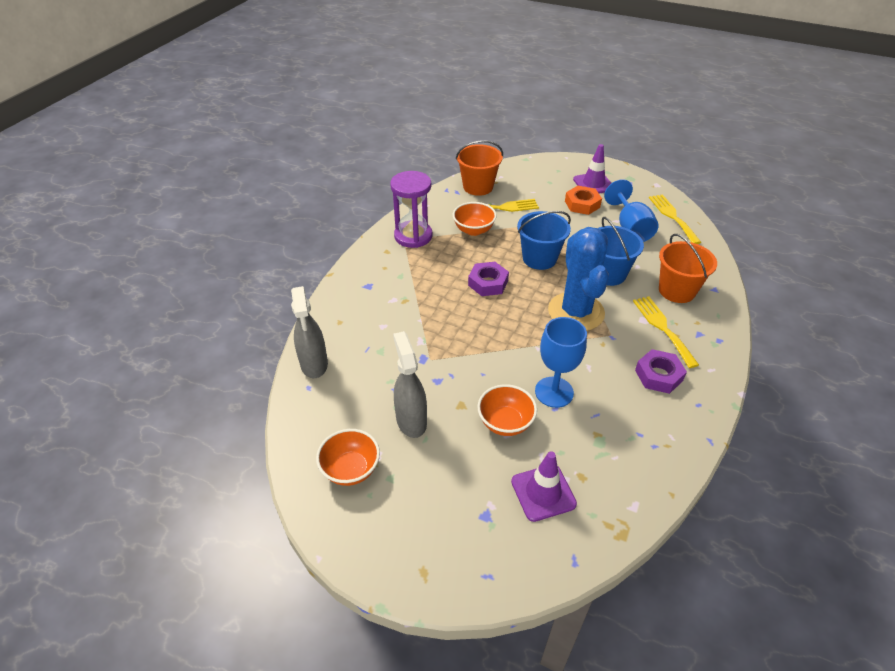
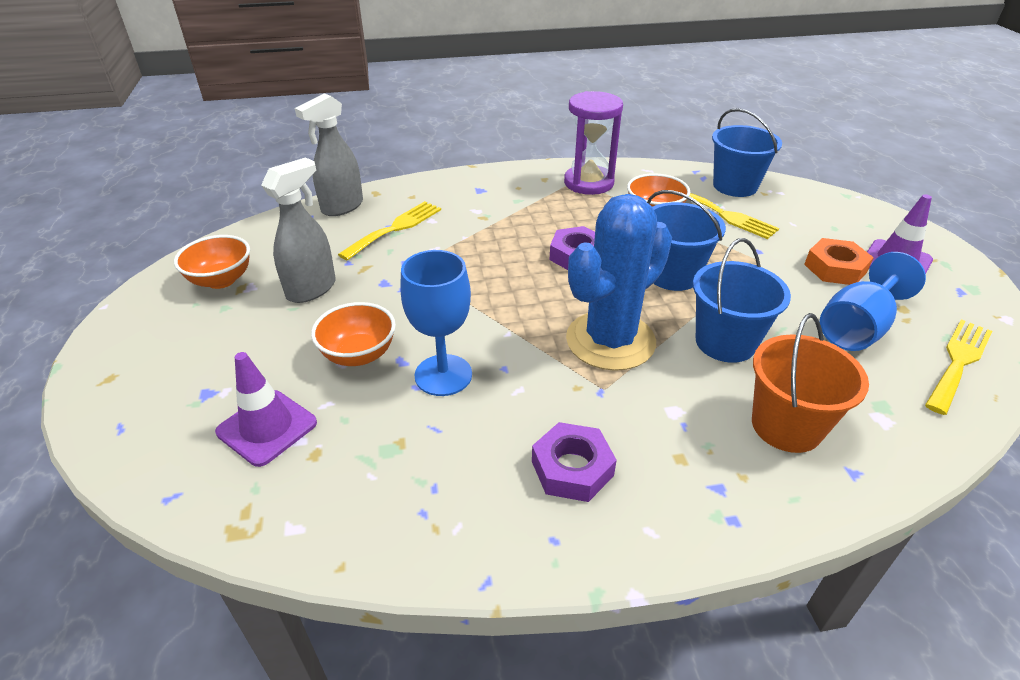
camera: 55 degrees right, 5 degrees down
orange bucket [456,140,503,196] -> blue bucket [712,108,782,197]
yellow fork [633,296,699,368] -> yellow fork moved to [338,201,441,261]

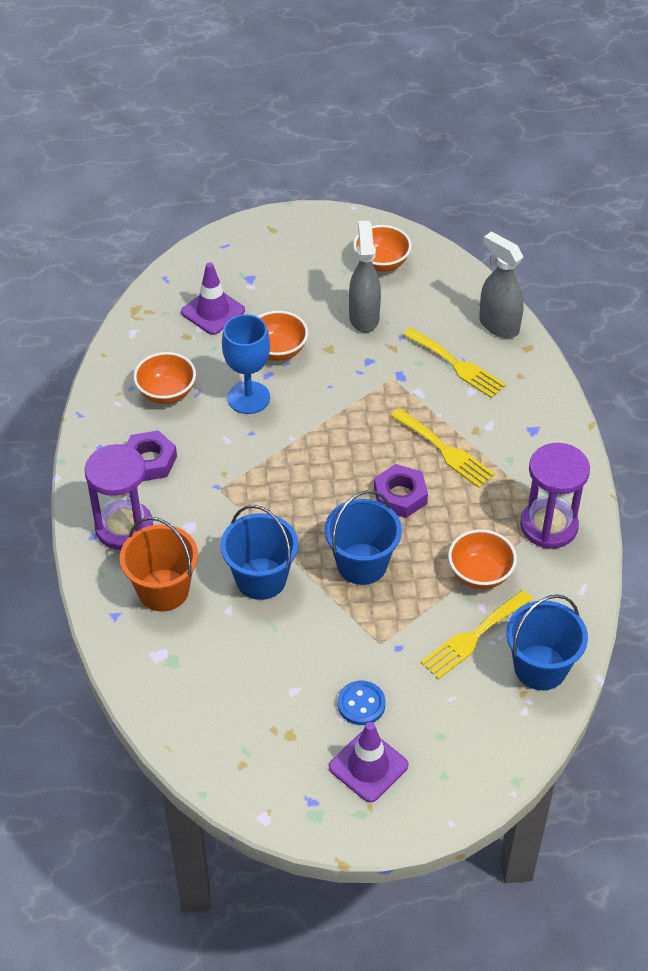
camera: 95 degrees right, 10 degrees up
grey spray bottle [261,157,336,303] -> grey spray bottle turned 135 degrees counterclockwise [349,221,381,333]
blue cactus [566,194,672,371] -> none
orange nut [804,238,874,285] -> blue button [338,681,386,725]
blue goblet [820,252,926,351] -> none
yellow fork [925,319,992,415] -> yellow fork moved to [391,408,495,488]
none -> purple hourglass [84,444,153,550]
none -> orange bowl [133,352,196,404]

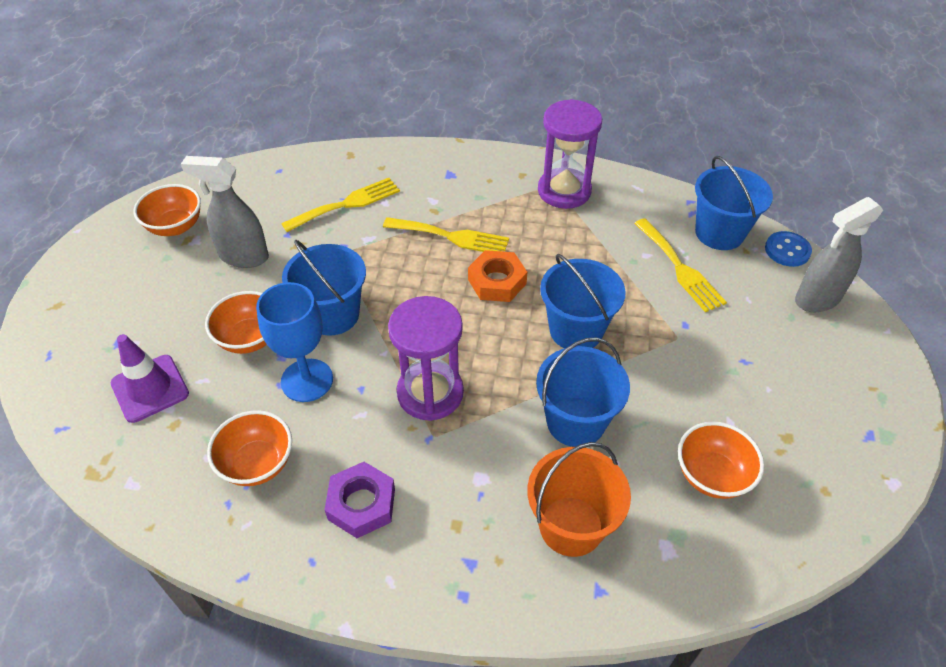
camera: 75 degrees left, 0 degrees up
purple hourglass [84,444,153,550] -> purple hourglass moved to [388,296,464,421]
purple traffic cone [329,722,408,803] -> none
blue button [338,681,386,725] -> blue button moved to [765,231,812,267]
purple nut [374,464,428,518] -> orange nut [468,250,527,302]
yellow fork [391,408,495,488] -> yellow fork turned 45 degrees clockwise [383,217,509,252]
orange bowl [448,529,517,589] -> orange bowl moved to [678,421,764,499]
grey spray bottle [479,231,524,338] -> grey spray bottle moved to [795,197,883,312]
none -> blue bucket [282,240,366,336]

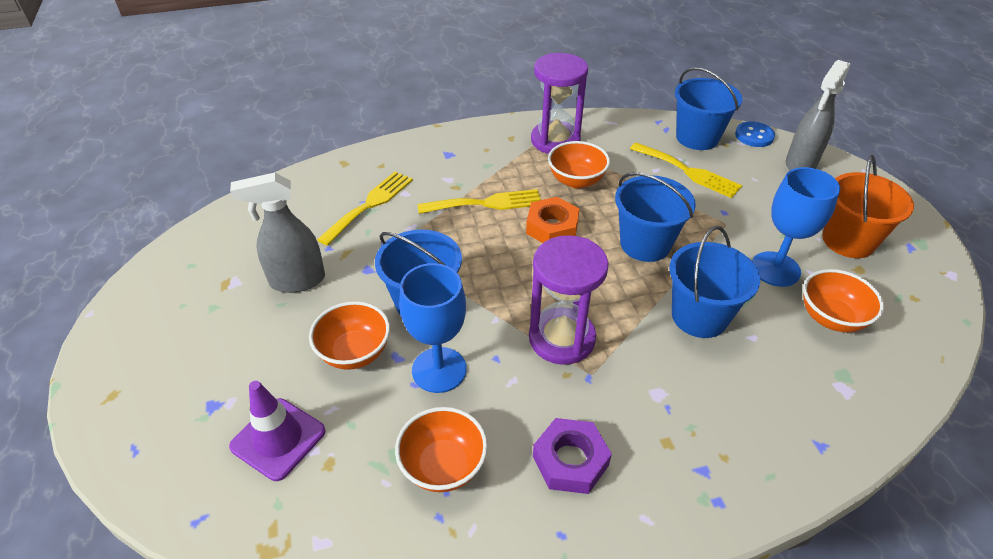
camera: 25 degrees left, 5 degrees down
orange bowl [133,184,201,236] -> orange bowl moved to [548,141,610,189]
orange bucket [527,442,631,557] -> orange bucket moved to [822,155,914,258]
none -> blue goblet [752,167,840,287]

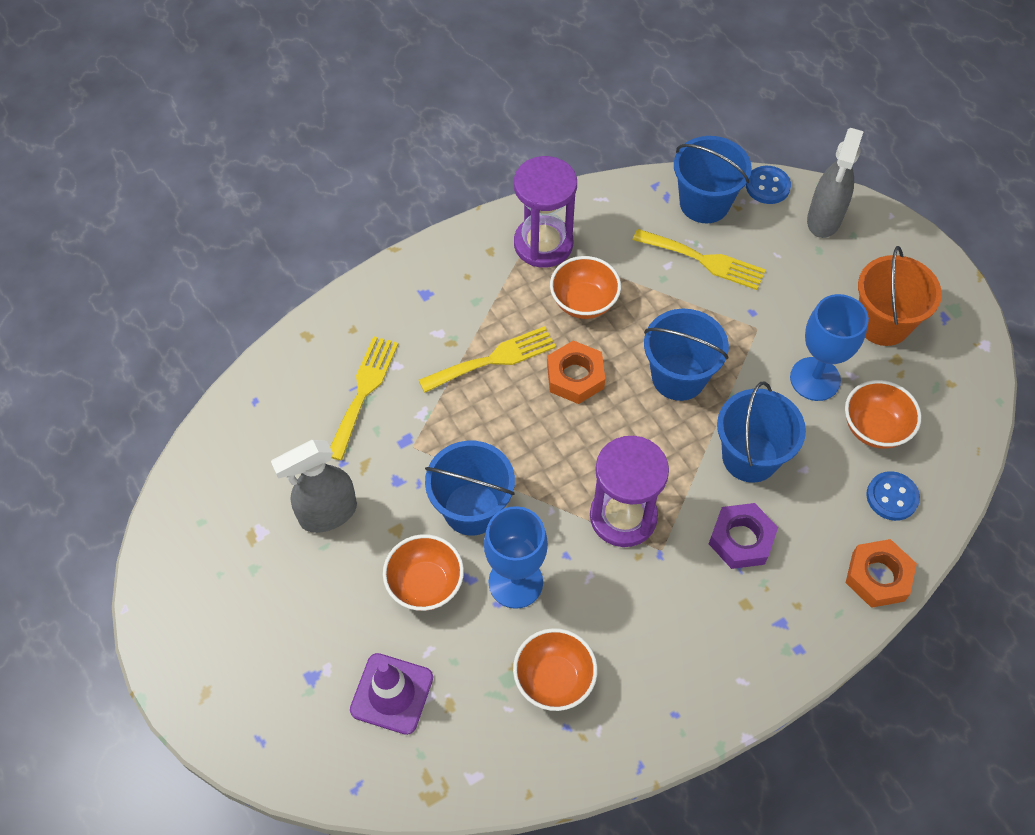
camera: 15 degrees left, 15 degrees up
purple nut [533,418,612,494] -> purple nut moved to [709,503,778,569]
none -> orange nut [846,539,917,608]
none -> blue button [867,471,920,521]

